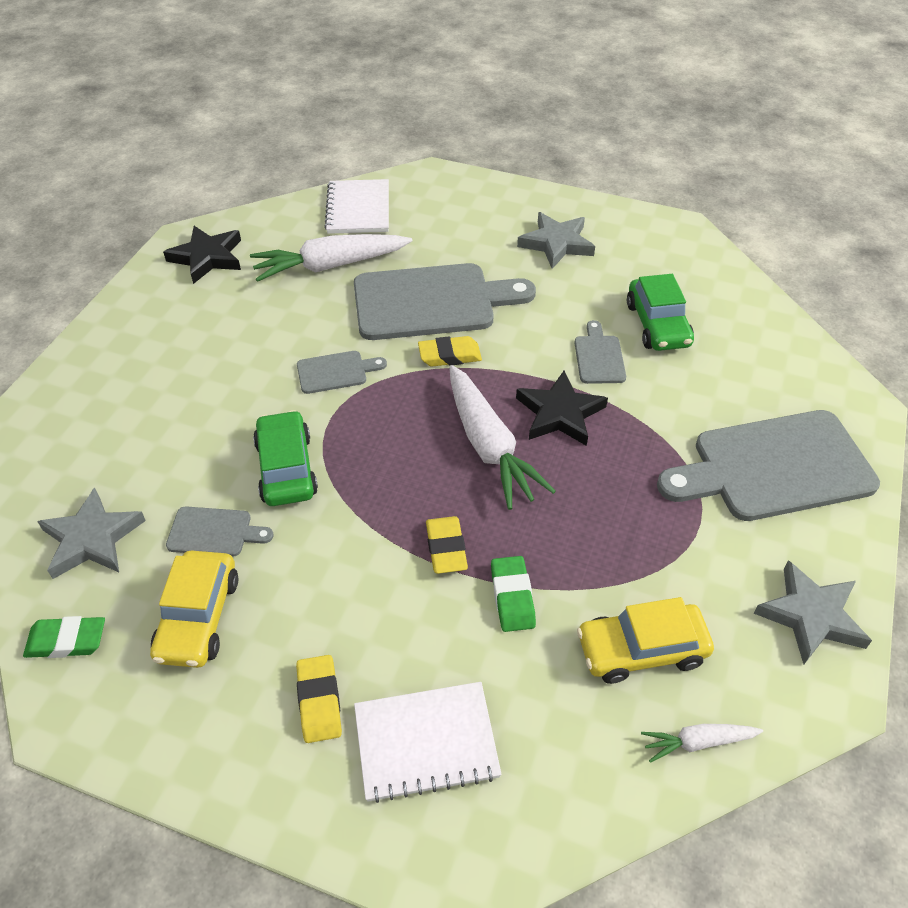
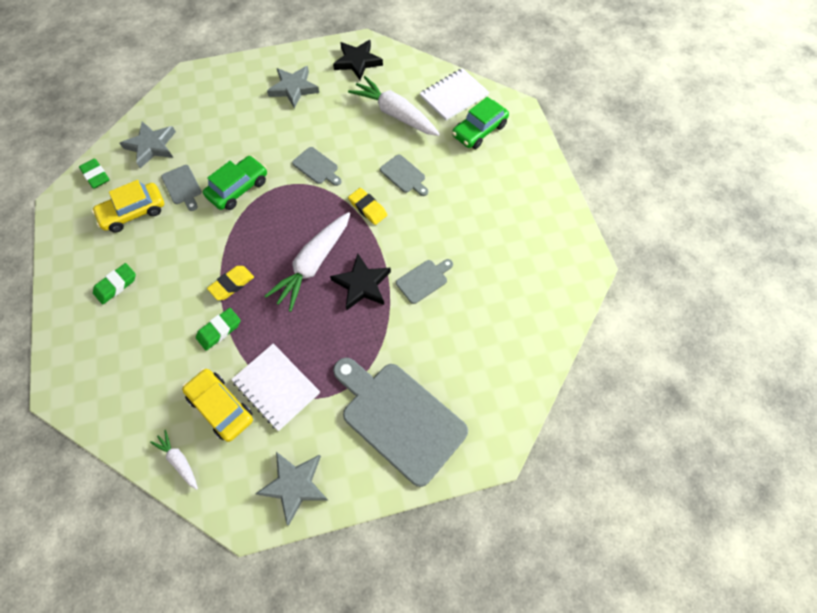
camera: 55 degrees right, 15 degrees up
yellow eraser [296,655,342,743] -> green eraser [93,263,136,304]
grey cutting board [354,263,536,340] -> grey cutting board [380,155,428,196], size x0.46
white notebook [354,682,502,803] -> white notebook moved to [231,344,320,431]
grey star [517,212,595,269] -> grey star moved to [267,66,319,109]
green car [627,274,694,351] -> green car moved to [452,97,509,149]

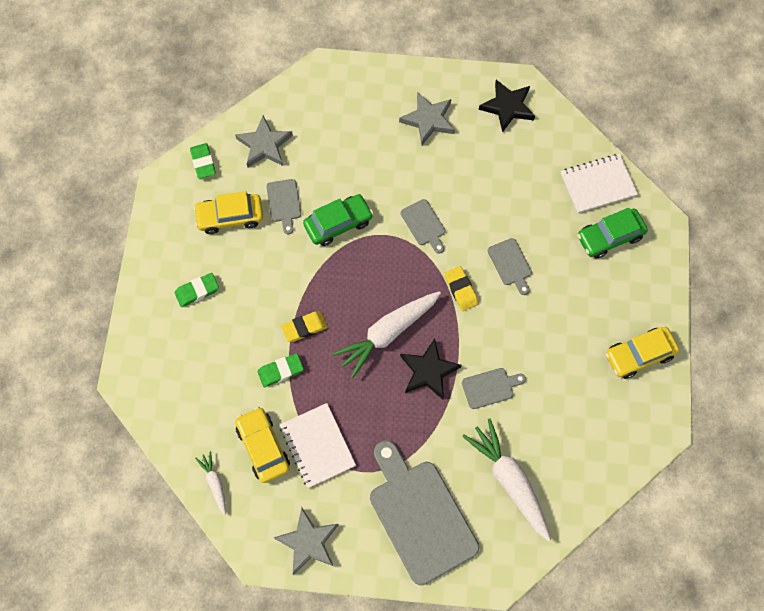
camera: 20 degrees right, 5 degrees up
white carrot [348,76,440,136] -> white carrot moved to [462,419,551,542]
none -> yellow car [606,327,679,379]

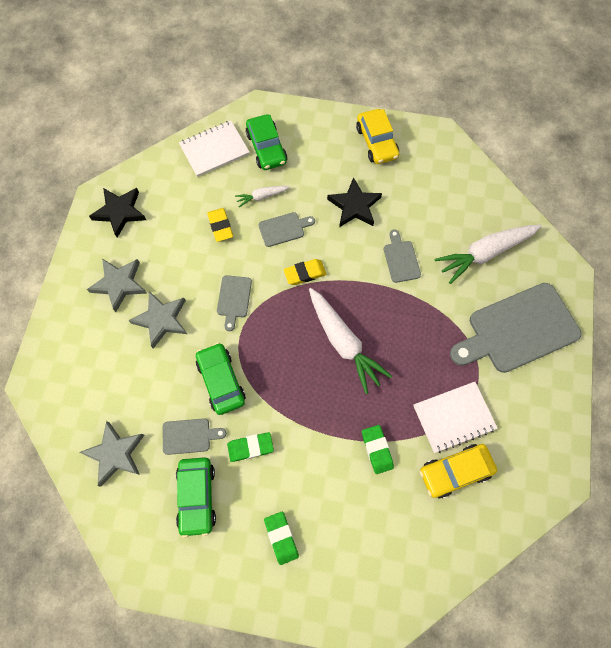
camera: 85 degrees left, 0 degrees up
green eraser [190,143,216,179] -> green eraser moved to [227,432,274,462]
yellow car [194,191,263,234] -> green car [176,457,216,538]
white carrot [195,451,226,515] -> white carrot moved to [235,186,290,207]
grey star [273,507,339,575] -> grey star moved to [128,291,187,349]
yellow eraser [281,312,328,342] -> yellow eraser moved to [207,208,233,242]
black star [400,338,461,399] -> black star moved to [327,177,382,227]
grey cutting board [401,199,445,254] -> grey cutting board turned 120 degrees clockwise [217,275,252,331]
white notebook [561,154,638,213] -> white notebook turned 75 degrees clockwise [179,121,249,177]

